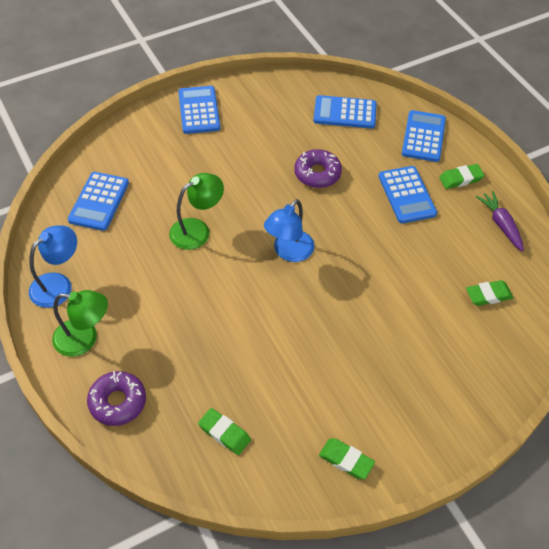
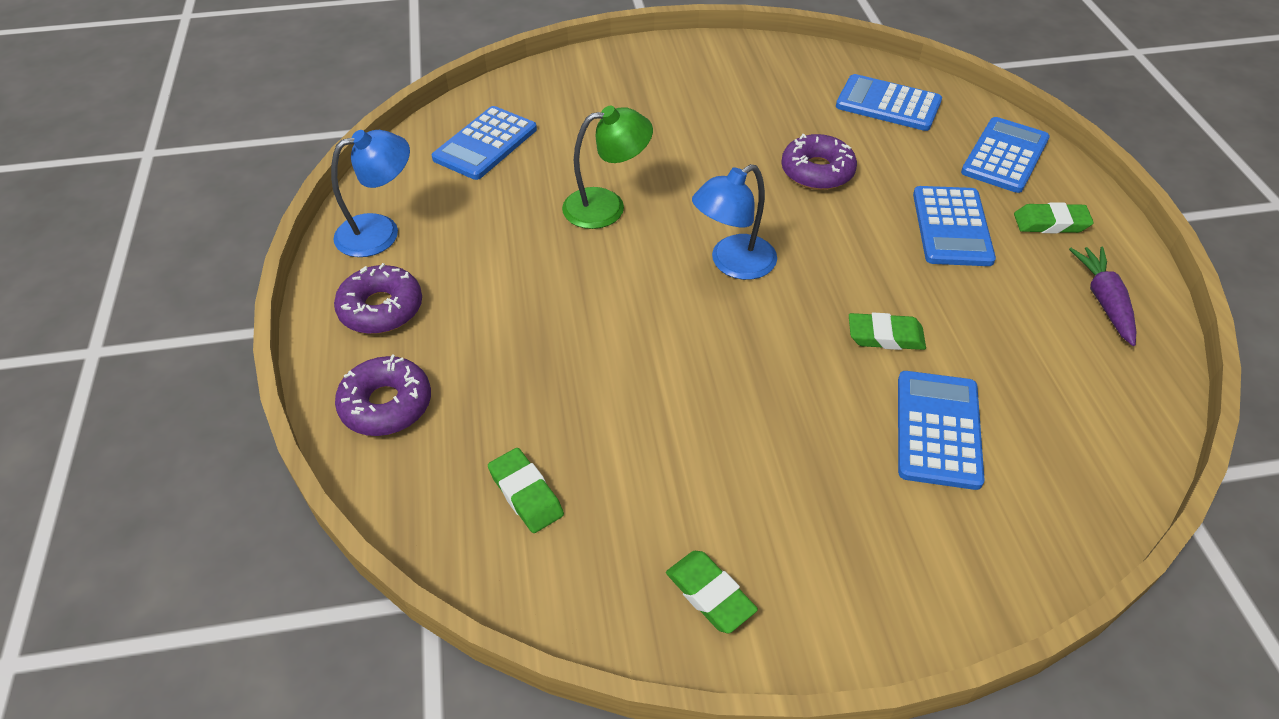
camera: 20 degrees right, 5 degrees down
green lamp [52,290,108,357] -> purple donut [334,263,422,334]
blue calculator [178,86,220,134] -> blue calculator moved to [898,371,985,490]
green eraser [466,280,513,306] -> green eraser moved to [849,312,926,350]

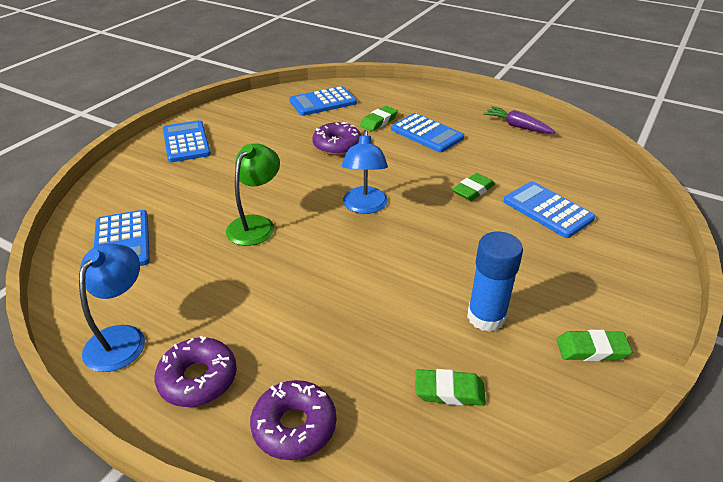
camera: 50 degrees left, 10 degrees down
blue calculator [961,117,1050,193] -> blue calculator moved to [163,120,211,162]
green eraser [1014,202,1094,233] -> green eraser moved to [360,106,398,131]
none -> blue glue stick [467,232,523,332]

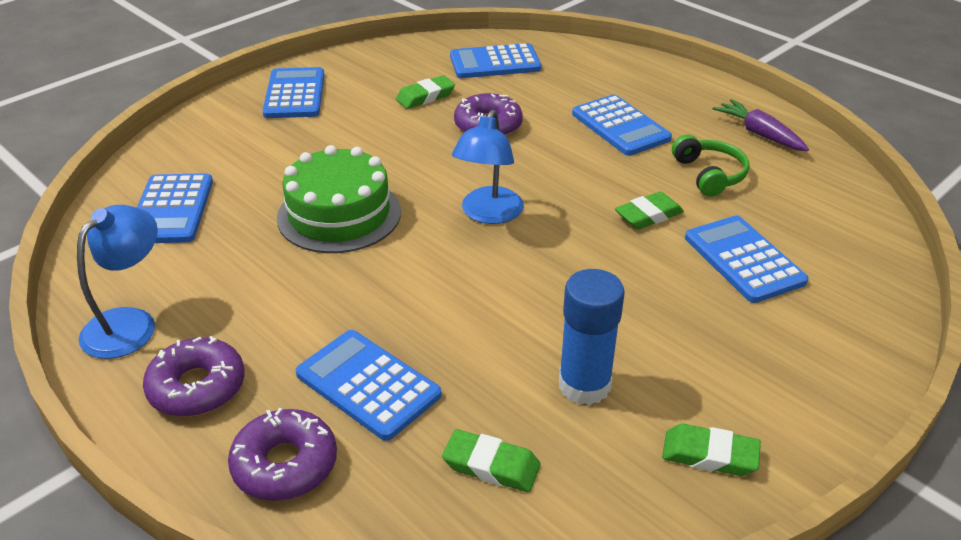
camera: 15 degrees right, 0 degrees up
green lamp [226,143,280,246] -> green cake [277,145,401,253]
green eraser [360,106,398,131] -> green eraser moved to [396,75,455,109]
none -> blue calculator [295,330,441,441]
none -> green headphones [672,134,750,197]

